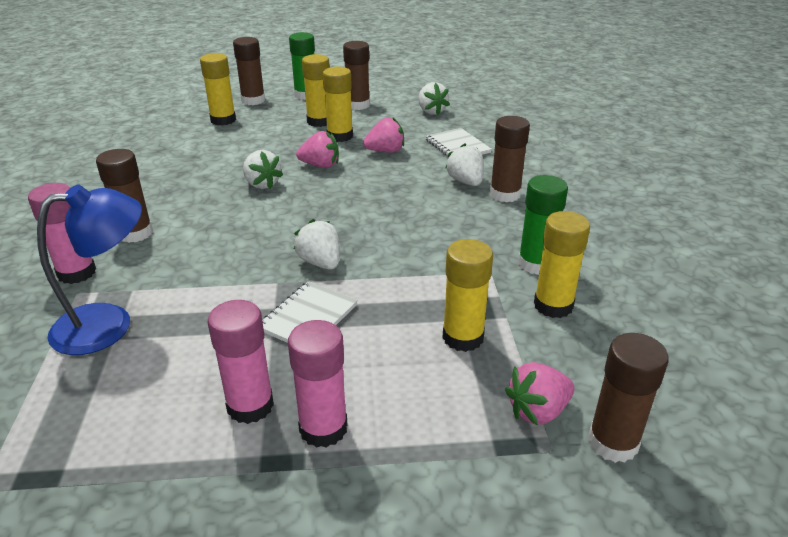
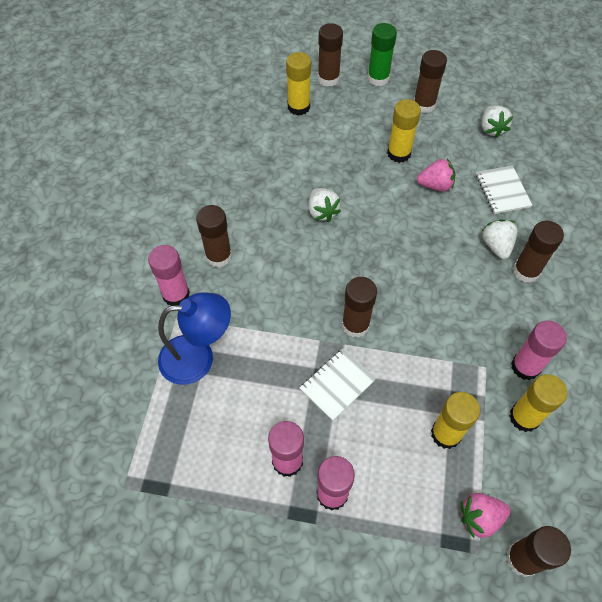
camera: 15 degrees right, 25 degrees up
white strawberry [294,219,340,269] -> brown glue stick [342,277,377,338]
pink strawberry [296,131,339,168] -> none
yellow glue stick [302,54,329,127] -> none
green glue stick [518,175,568,275] -> pink glue stick [511,321,567,380]

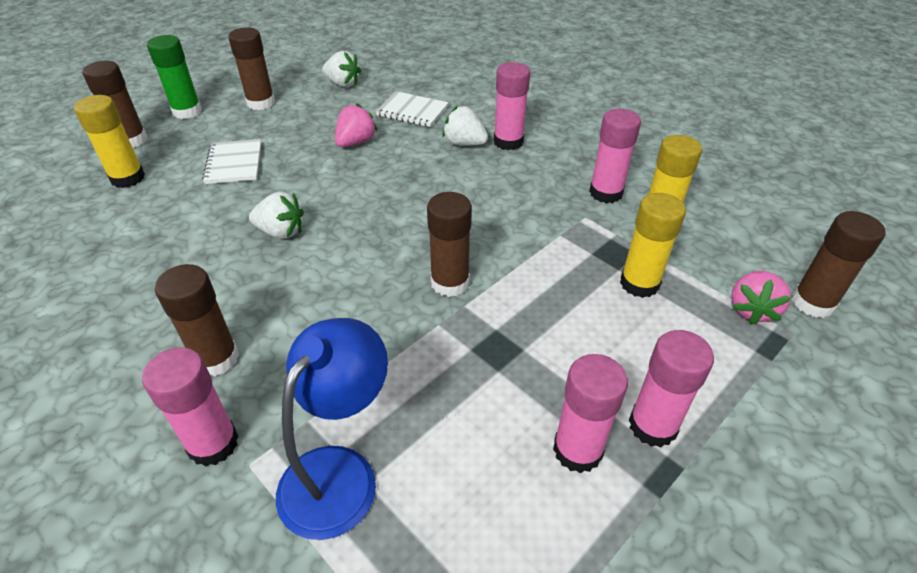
camera: 55 degrees left, 15 degrees down
white notebook [300,349,376,421] -> white notebook moved to [202,139,261,184]
yellow glue stick [387,99,421,163] -> none
brown glue stick [513,221,564,283] -> pink glue stick [494,62,530,150]

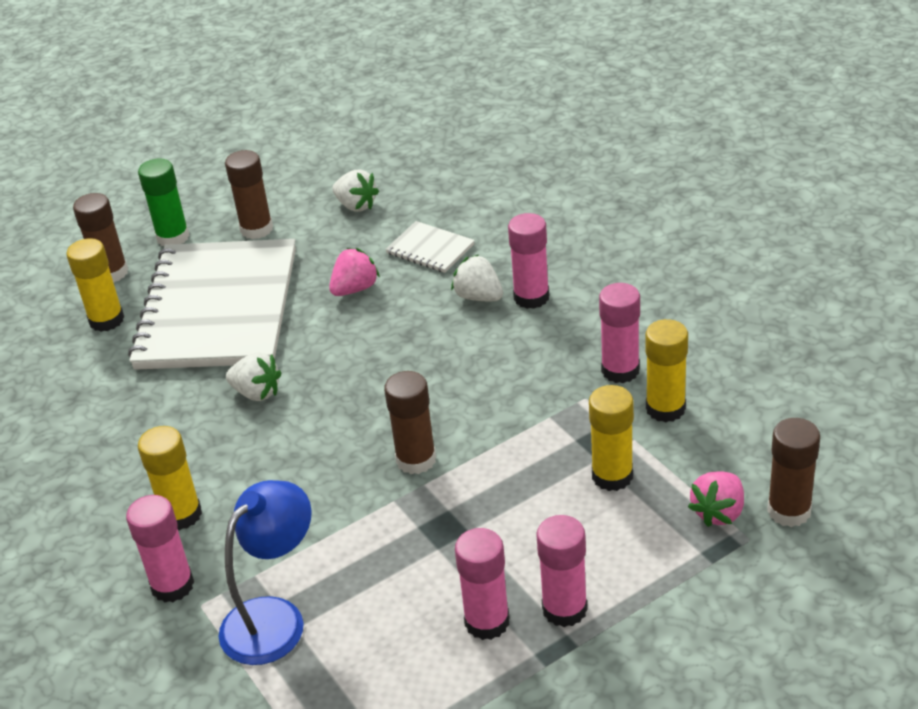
camera: 15 degrees right, 5 degrees down
brown glue stick [155,264,239,377] -> yellow glue stick [138,426,202,530]
white notebook [202,139,261,184] -> white notebook [128,239,296,370], size x2.48

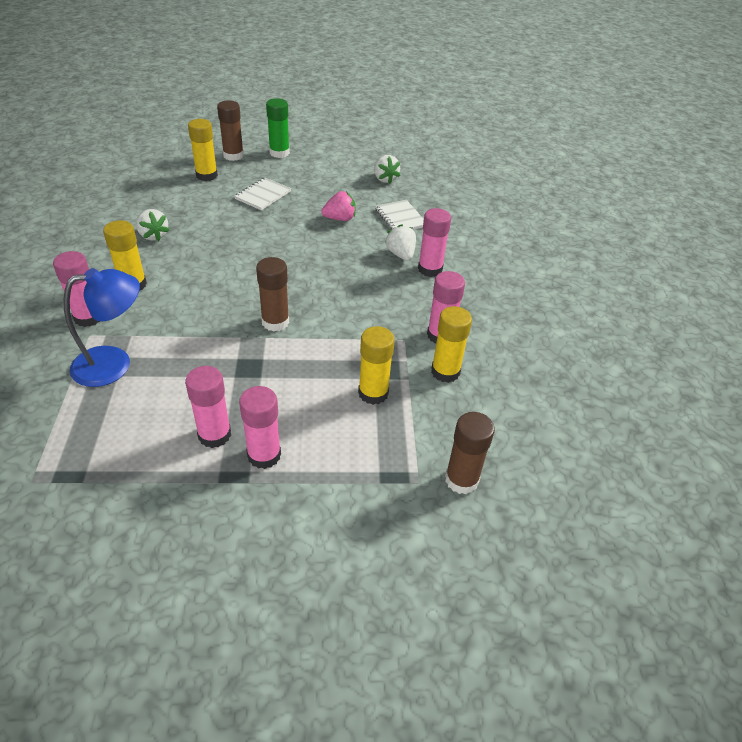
camera: 25 degrees right, 5 degrees up
white notebook [128,239,296,370] -> white notebook [234,178,291,210], size x0.40
brown glue stick [225,150,273,239] -> none
white strawberry [226,352,282,401] -> white strawberry moved to [136,209,169,241]
pink strawberry [688,471,744,527] -> none

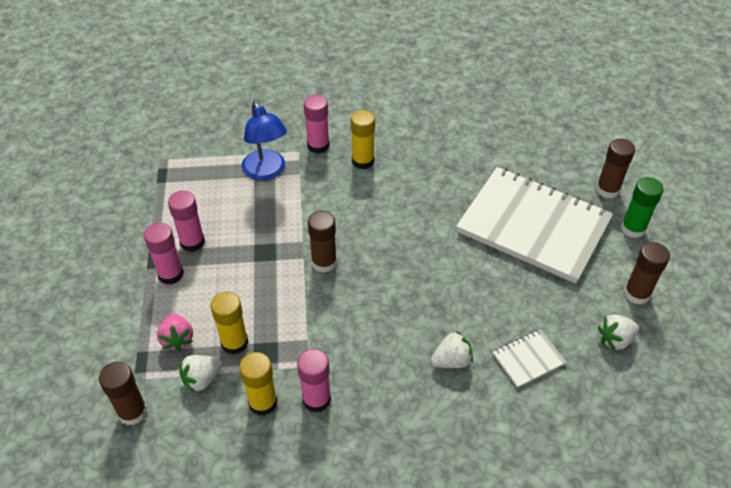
camera: 90 degrees right, 5 degrees up
white strawberry [136,209,169,241] -> white strawberry moved to [179,355,222,393]
yellow glue stick [188,119,218,181] -> none
white notebook [234,178,291,210] -> white notebook [456,167,613,283], size x2.48
pink strawberry [321,191,356,221] -> pink strawberry moved to [157,314,193,352]
pink glue stick [418,208,451,277] -> none
none -> brown glue stick [624,242,670,305]

